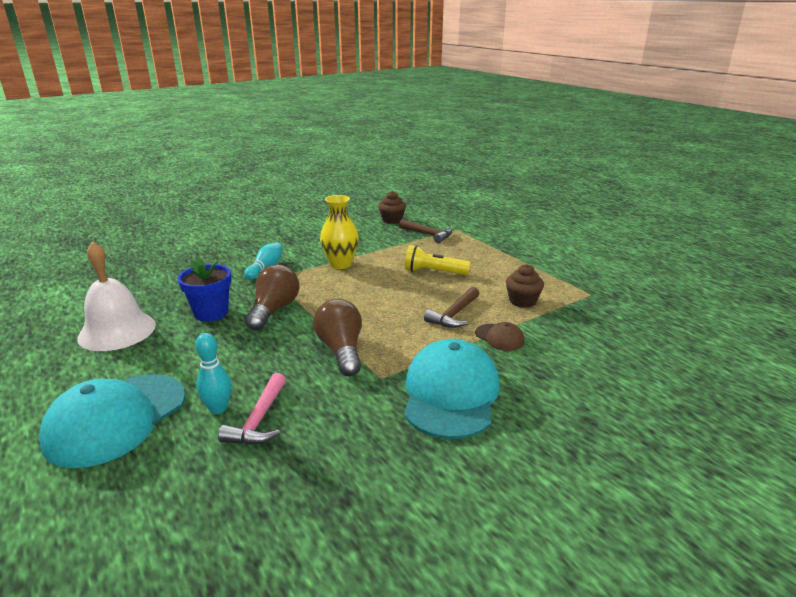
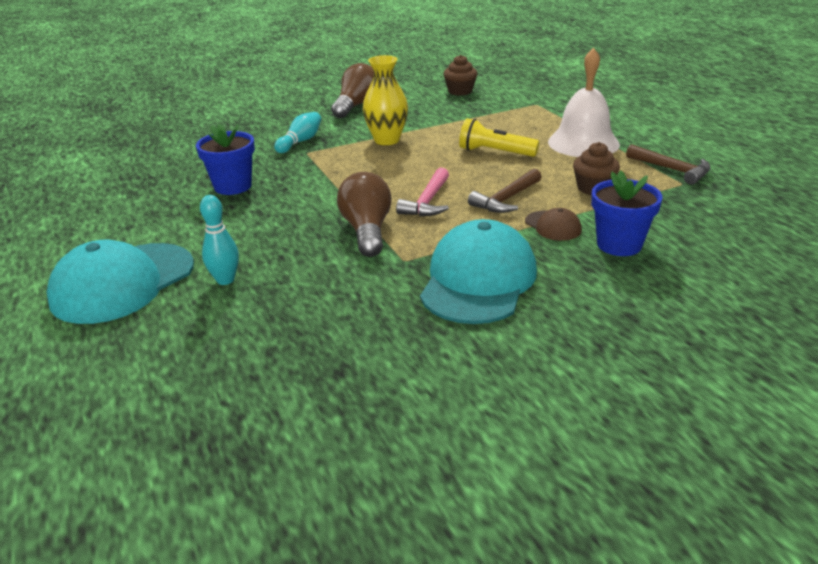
camera: 10 degrees right, 5 degrees up
white bell [77,241,156,351] -> white bell moved to [548,48,620,157]
pink hammer [218,373,286,445] -> pink hammer moved to [396,168,449,216]
brown light bulb [245,264,299,331] -> brown light bulb moved to [331,63,374,118]
brown hammer [399,219,452,243] -> brown hammer moved to [626,144,711,185]
none -> blue flower pot [591,170,663,256]

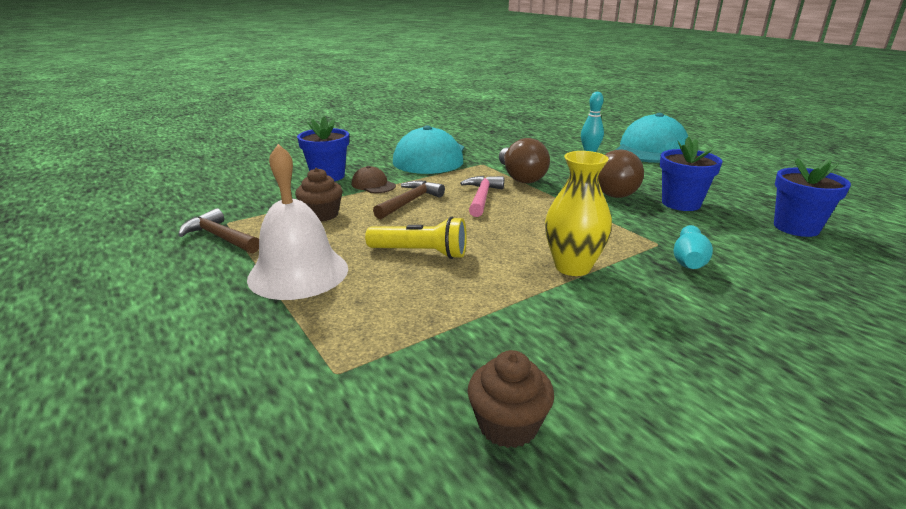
camera: 170 degrees right, 5 degrees down
brown light bulb [331,63,374,118] -> brown light bulb moved to [598,150,644,198]
none -> blue flower pot [774,158,851,237]

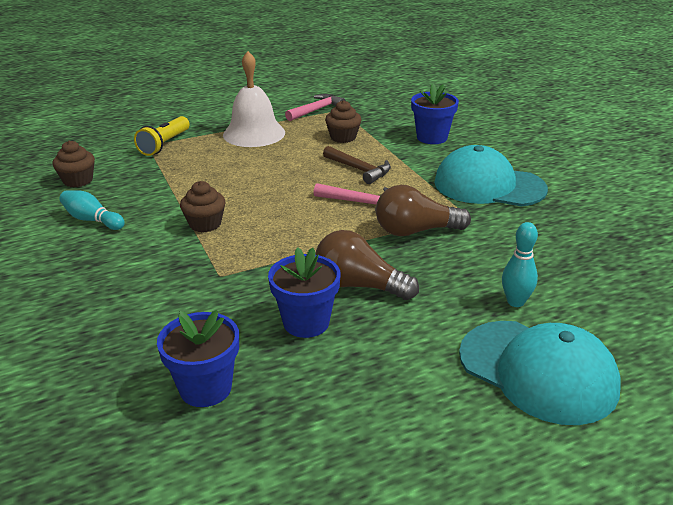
camera: 100 degrees right, 5 degrees up
brown hammer [178,208,259,253] -> pink hammer [285,94,346,121]
brown cap [352,166,396,193] -> none
yellow flashlight [365,217,467,259] -> yellow flashlight moved to [134,116,190,156]
yellow vase [545,151,612,276] -> brown cupcake [180,181,226,232]
turquoise bowling pin [674,225,713,269] -> turquoise bowling pin moved to [59,190,125,230]

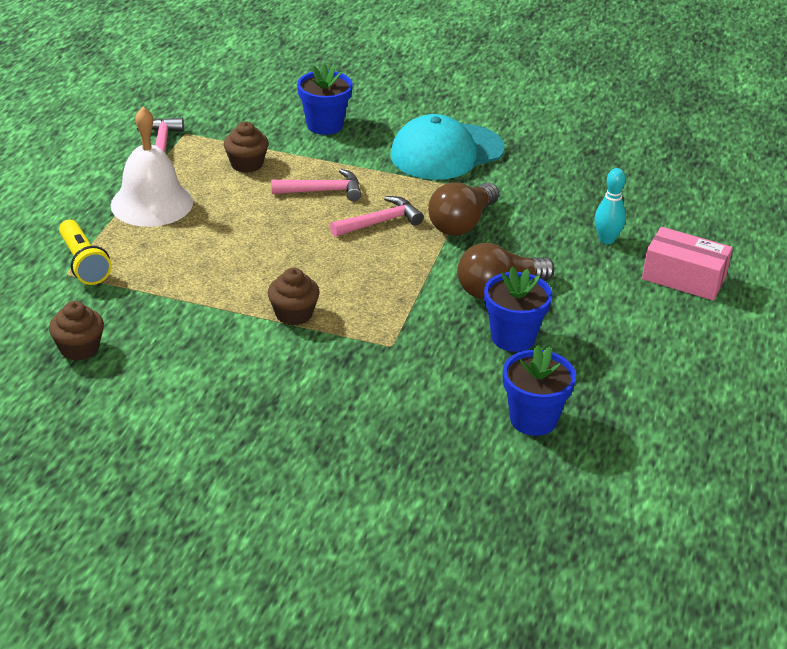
camera: 50 degrees left, 5 degrees up
turquoise bowling pin [59,190,125,230] -> none
brown hammer [323,146,391,184] -> pink hammer [271,169,361,201]
turquoise cap [459,321,621,425] -> pink box [642,227,733,300]

